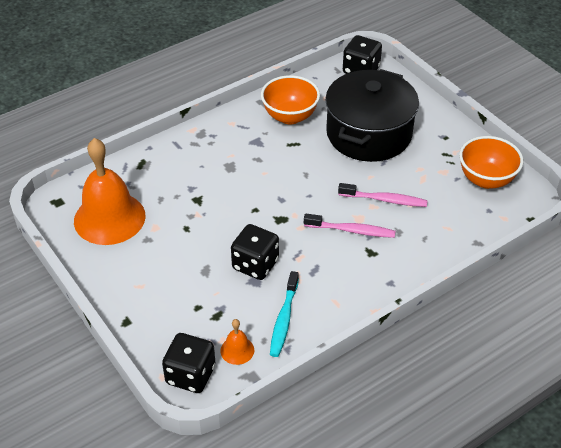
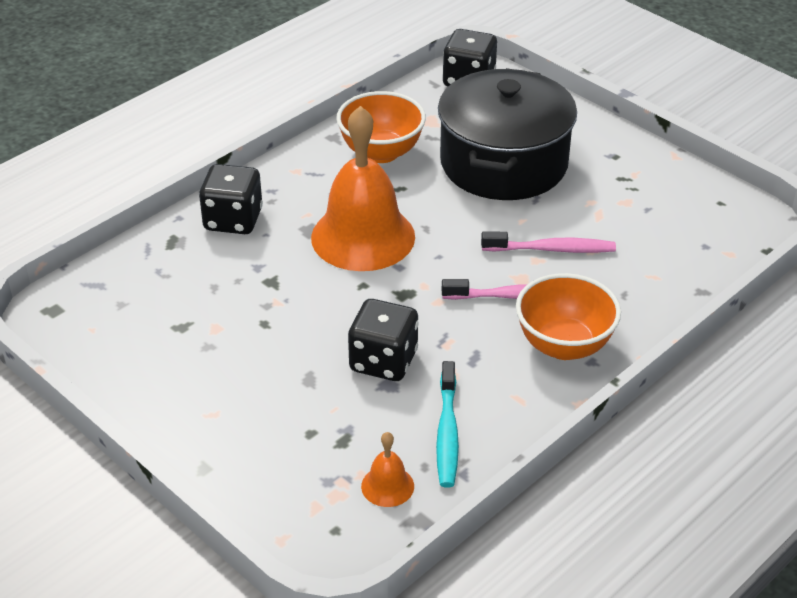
camera: 10 degrees left, 5 degrees down
orange bell [74,138,145,245] -> orange bell moved to [311,106,415,271]
black dice [162,333,215,393] -> black dice moved to [199,164,263,234]
orange bowl [459,136,523,189] -> orange bowl moved to [516,273,621,360]

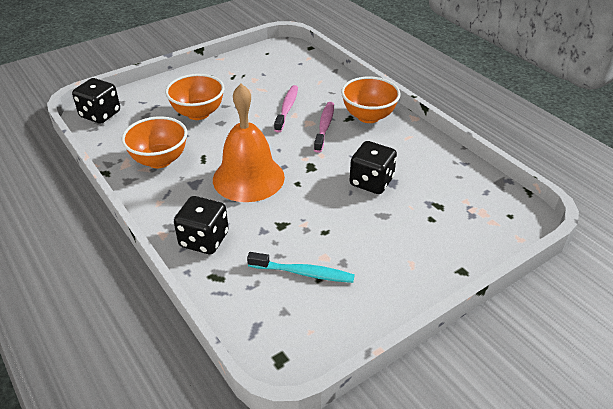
camera: 80 degrees left, 0 degrees up
orange bell [361,432,414,507] -> none
turquoise toothbrush [436,361,459,488] -> turquoise toothbrush moved to [247,252,355,283]
black pot [438,68,577,200] -> orange bowl [165,74,225,120]

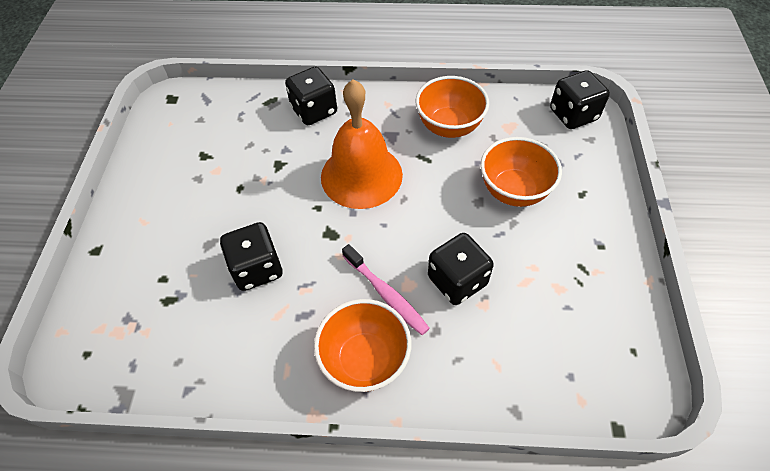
camera: 130 degrees right, 15 degrees up
turquoise toothbrush [247,252,355,283] -> none
pink toothbrush [274,85,298,132] -> black dice [428,233,494,305]

